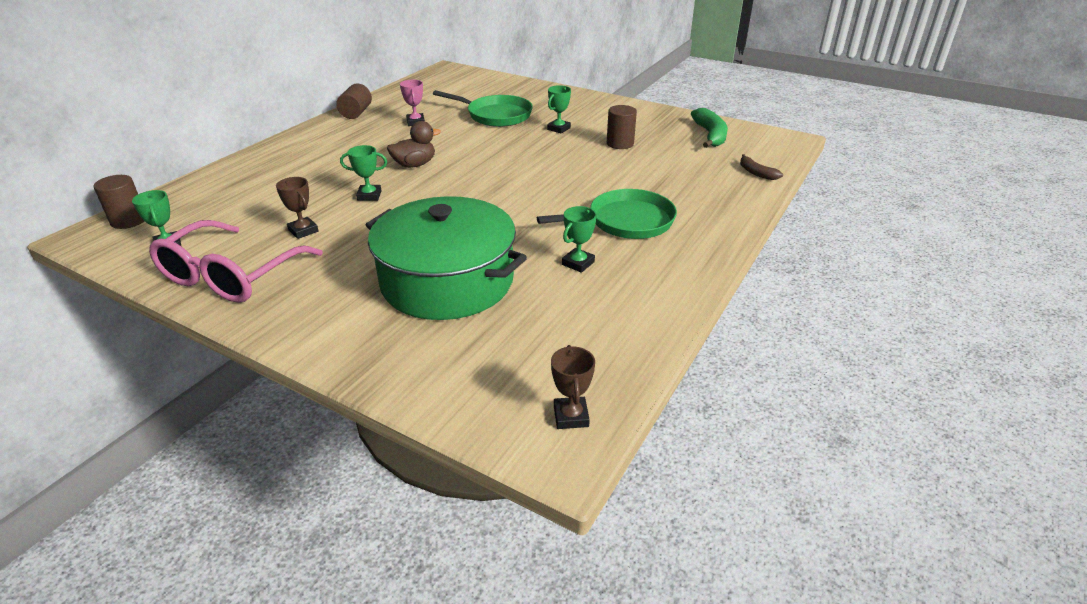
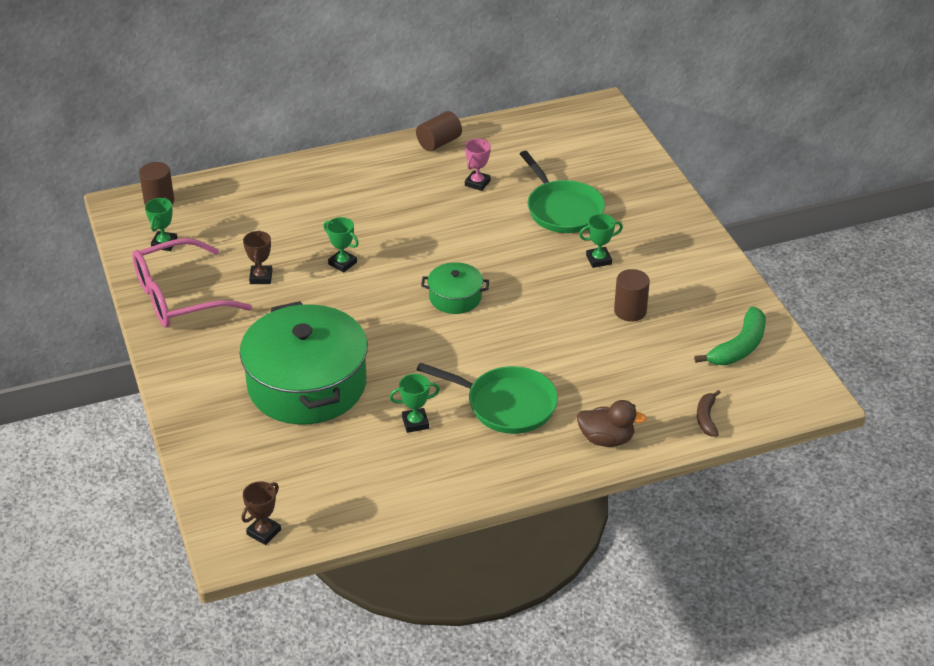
camera: 40 degrees right, 5 degrees up
brown duck [387,121,441,168] -> brown duck moved to [577,400,647,447]
none -> green pot [421,262,489,314]

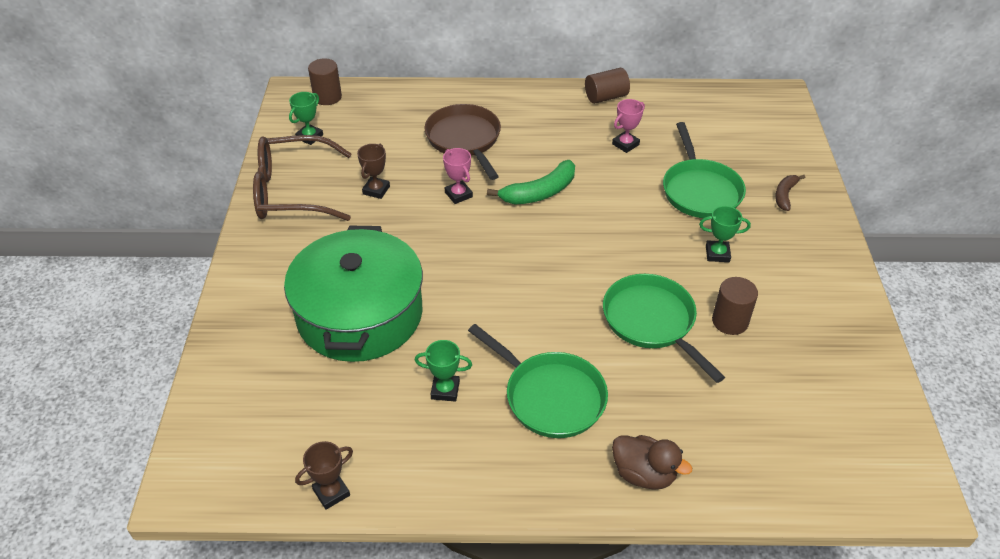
camera: 20 degrees right, 5 degrees up
pink glasses [132,238,252,328] -> brown glasses [253,135,352,221]
brown trophy [241,481,281,545] -> brown trophy moved to [295,441,353,510]
green trophy [323,217,359,273] -> pink trophy [443,148,473,204]
green pot [421,262,489,314] -> none
green banana [694,306,766,365] -> green banana moved to [487,160,575,204]
brown banana [697,390,721,437] -> brown banana moved to [775,175,805,211]
none -> brown pan [424,104,501,180]
none -> green pan [603,274,725,383]

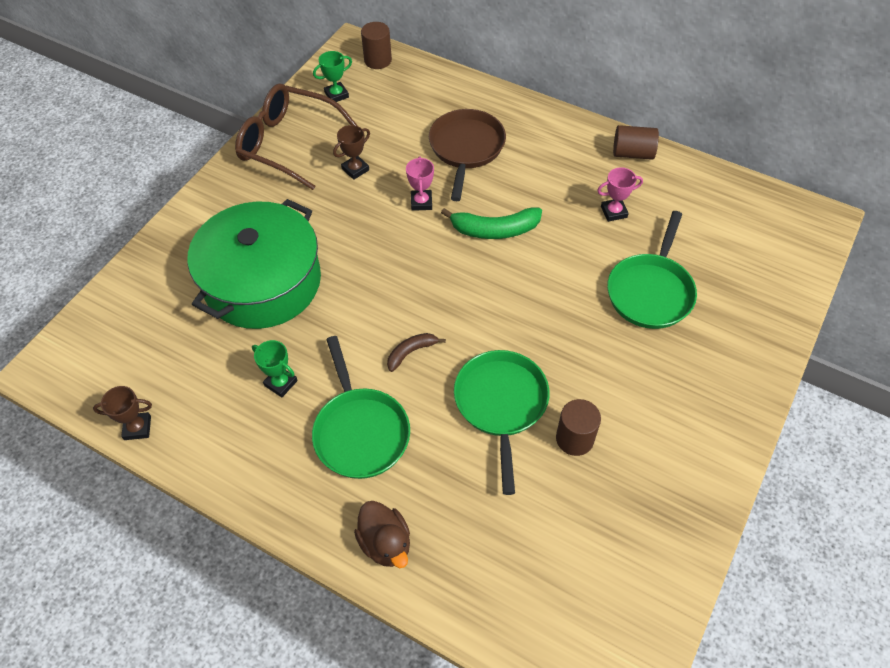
camera: 30 degrees right, 10 degrees up
green trophy [699,206,751,262] -> none
brown banana [775,175,805,211] -> brown banana moved to [387,333,446,372]

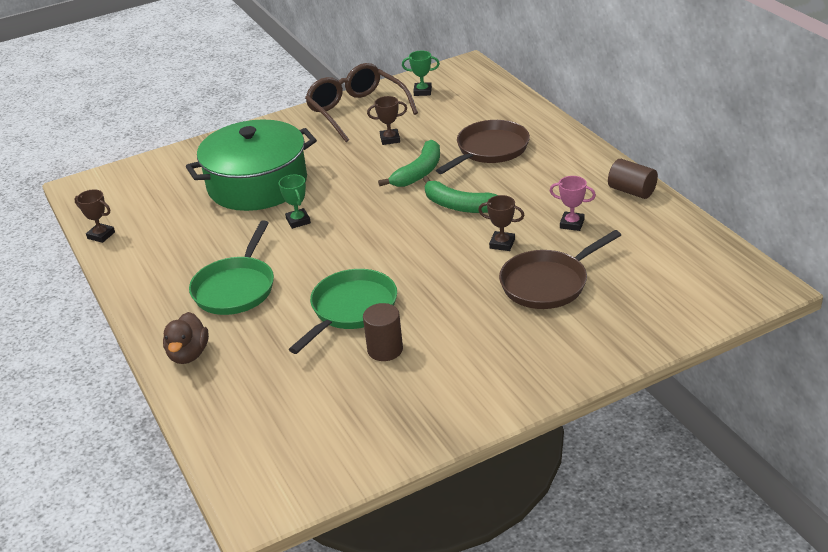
camera: 35 degrees right, 20 degrees down
green trophy [252,340,298,397] -> green trophy moved to [279,175,311,229]
brown cylinder [361,22,392,69] -> none
brown banana [387,333,446,372] -> none
pink trophy [406,156,434,211] -> green banana [378,140,440,187]
green pan [607,211,697,329] -> brown pan [499,230,621,309]
none -> brown trophy [478,195,525,251]

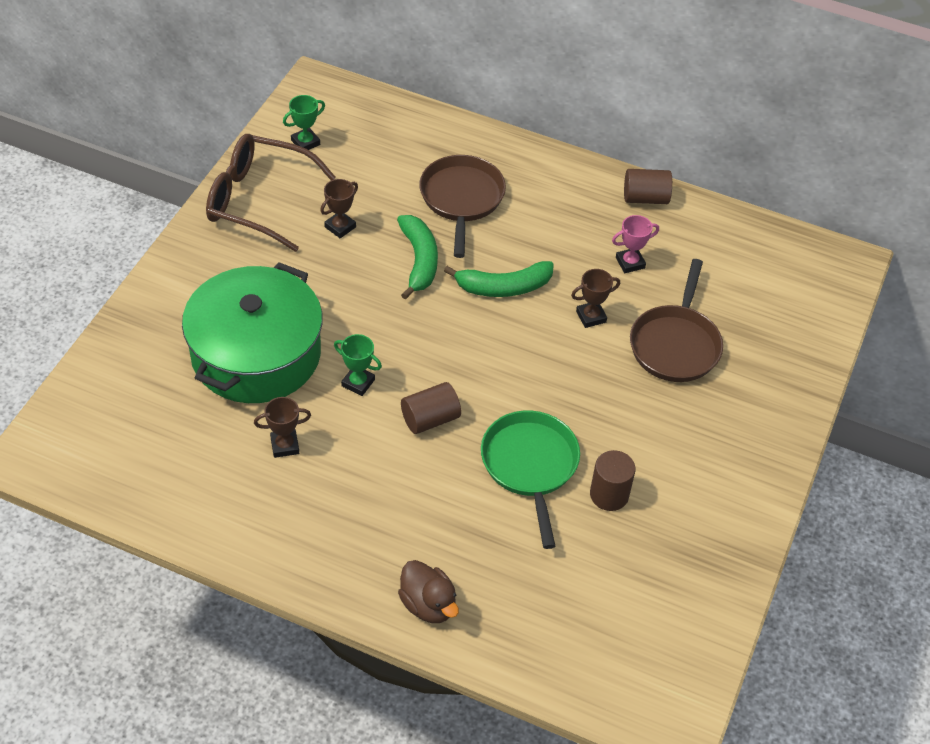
camera: 45 degrees left, 15 degrees up
brown trophy [74,189,115,243] -> brown trophy moved to [254,397,311,458]
green pan [189,220,274,315] -> none
none -> brown cylinder [401,382,461,434]

